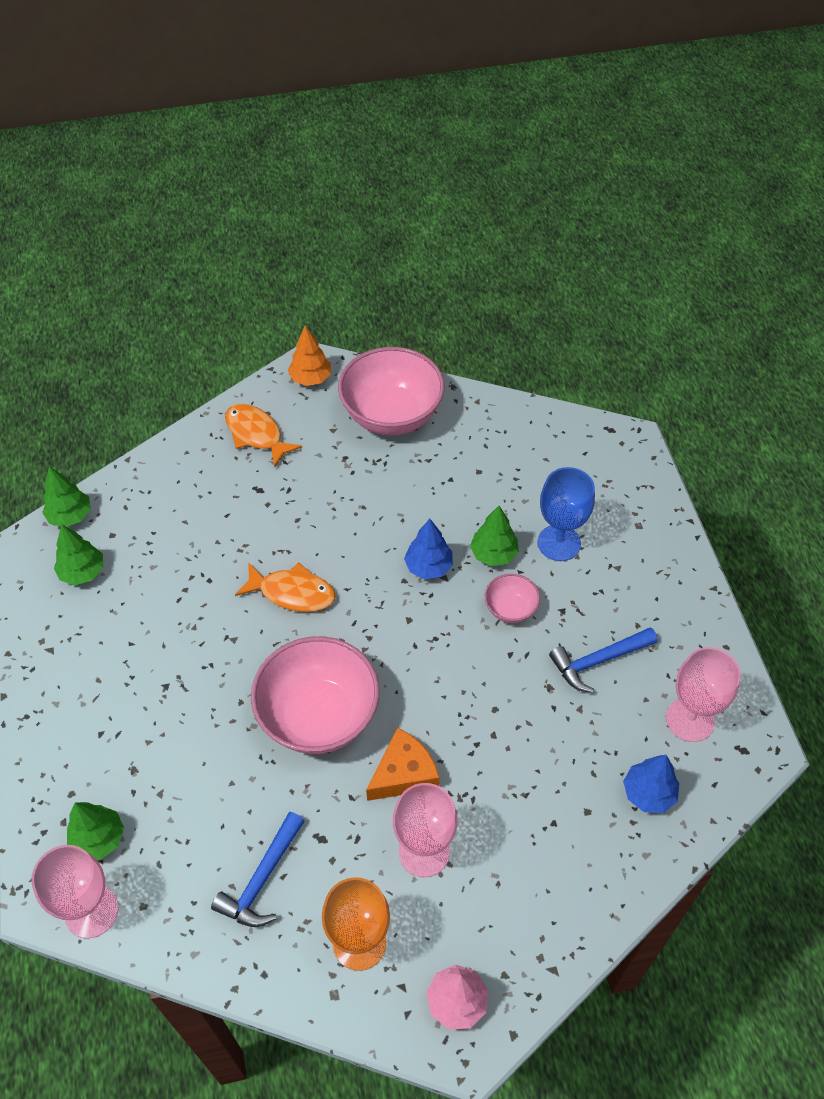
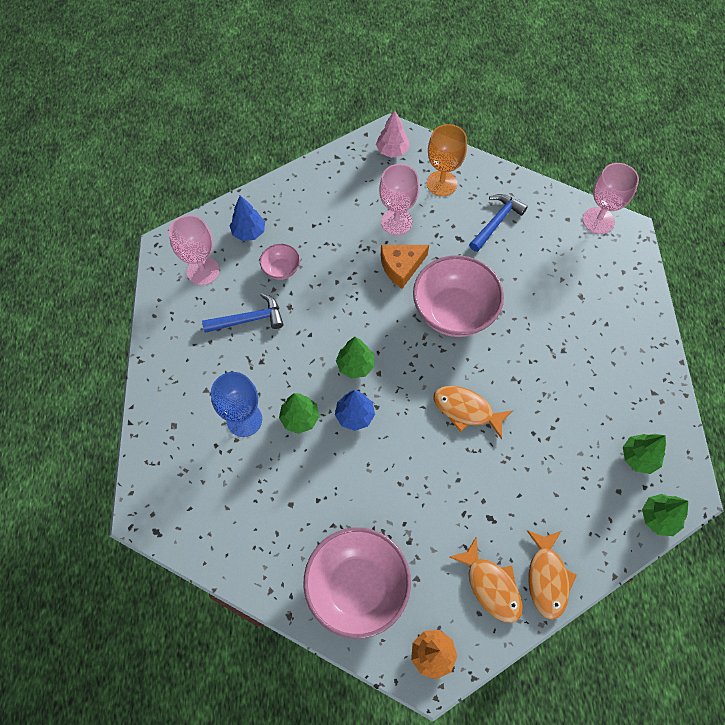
camera: 170 degrees left, 10 degrees up
green tree [67,802,124,860] -> green tree moved to [336,337,374,379]
pink bowl [485,574,540,623] -> pink bowl moved to [260,244,300,280]
none -> orange fish [526,530,577,620]

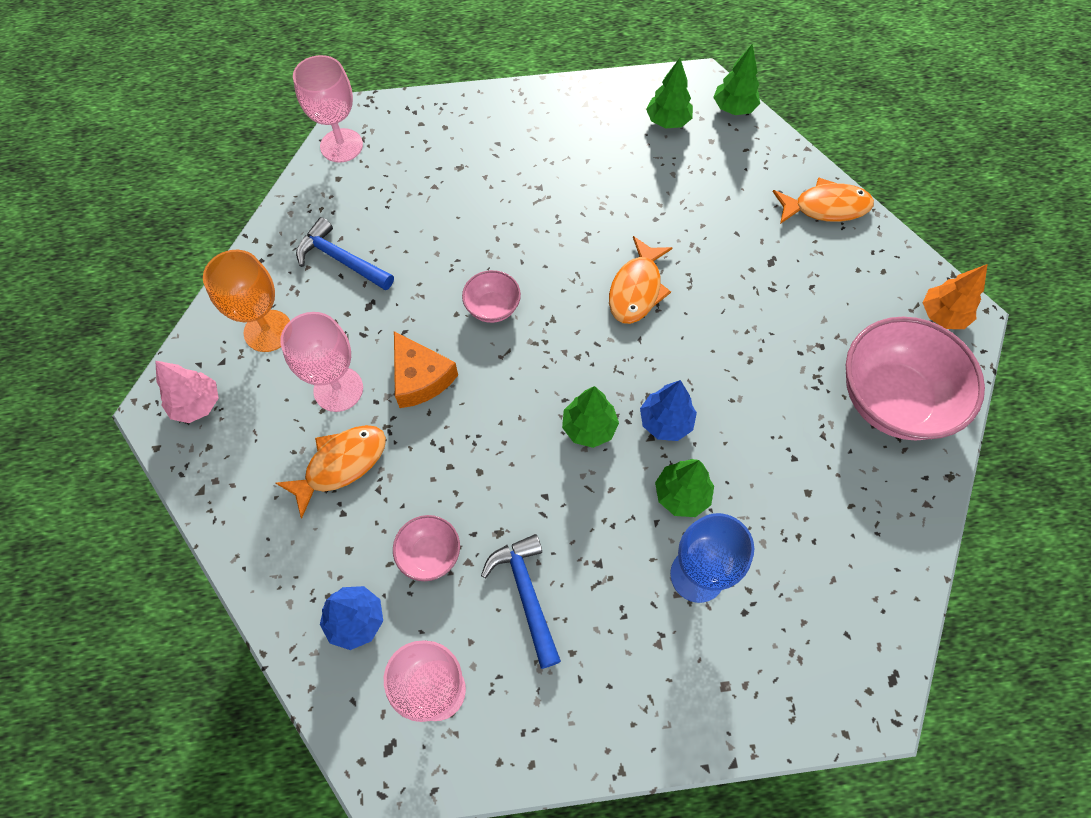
camera: 95 degrees left, 0 degrees up
pink bowl [413,255,504,337] -> pink bowl [462,270,521,323], size x0.47
orange fish [449,537,523,623] -> orange fish moved to [276,425,386,519]

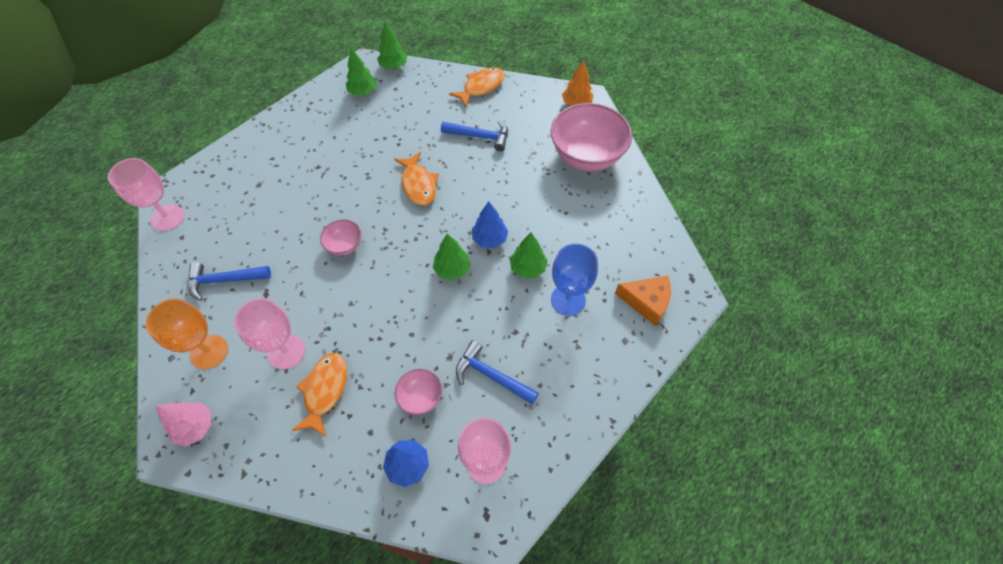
camera: 40 degrees left, 5 degrees down
orange cheese [394,331,458,408] -> orange cheese moved to [615,276,671,326]
none -> blue hammer [441,120,508,151]

